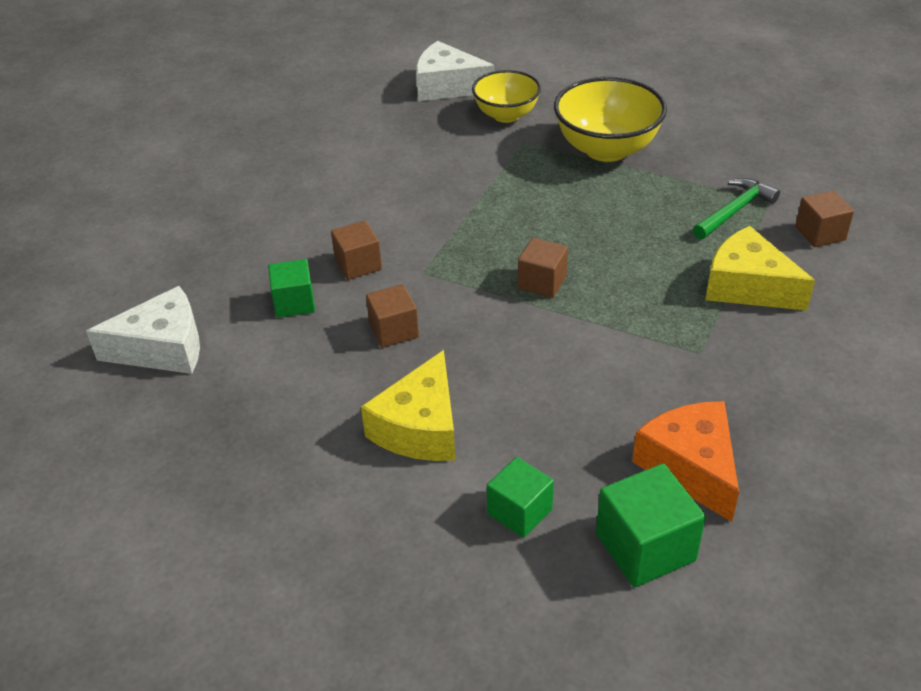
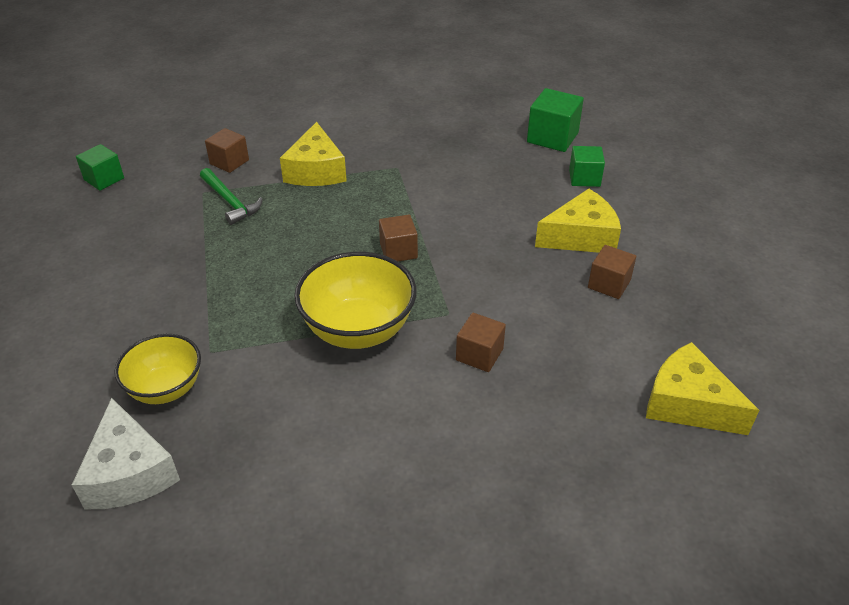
camera: 130 degrees left, 0 degrees up
white cheese [86,286,200,374] -> yellow cheese [646,342,759,435]
green cube [268,259,315,318] -> green cube moved to [76,144,124,191]
brown cube [366,284,419,348] -> brown cube moved to [588,245,636,299]
yellow bowl [554,77,667,162] -> yellow bowl moved to [294,252,417,349]
orange cheese [632,401,739,522] -> none
green hammer [693,178,780,239] -> green hammer turned 135 degrees counterclockwise [200,168,262,225]

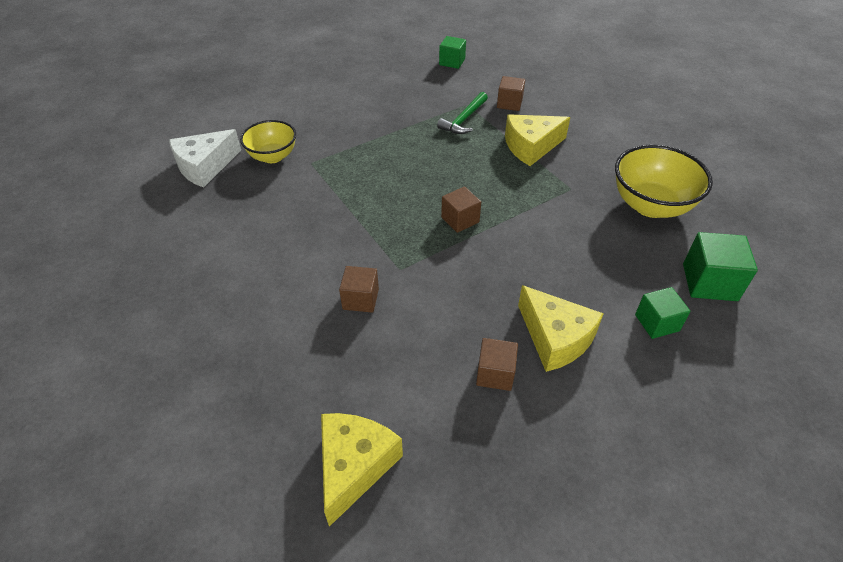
camera: 70 degrees right, 5 degrees up
yellow bowl [294,252,417,349] -> yellow bowl moved to [615,145,713,218]

